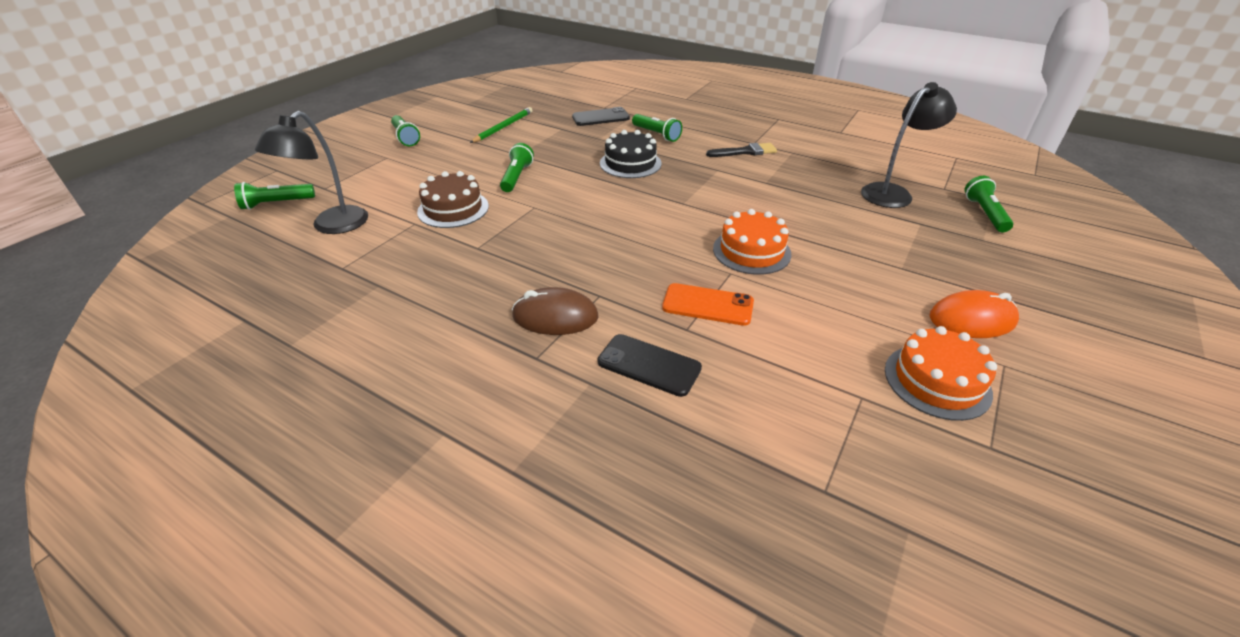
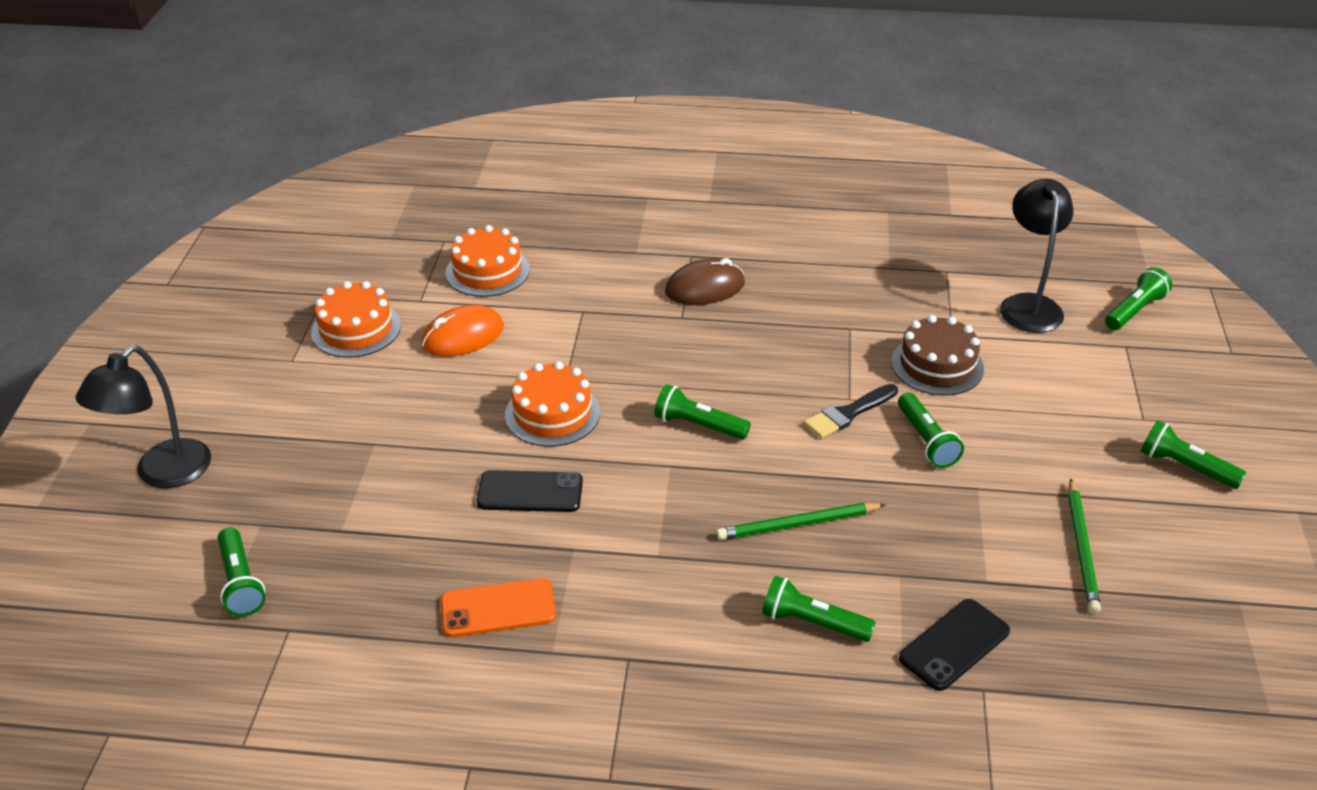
camera: 155 degrees right, 0 degrees up
black phone [597,334,702,397] -> black phone moved to [477,470,583,512]
black cake [600,130,662,178] -> green pencil [716,503,886,540]
orange phone [662,283,754,326] -> orange phone moved to [440,578,556,637]
black brush [706,143,777,157] -> black brush moved to [804,384,898,439]
black lamp [861,82,957,208] -> black lamp moved to [75,345,211,488]
orange mouse [929,290,1019,338] -> orange mouse moved to [421,305,504,357]
none -> orange cake [446,225,530,297]
none -> green flashlight [654,384,751,440]

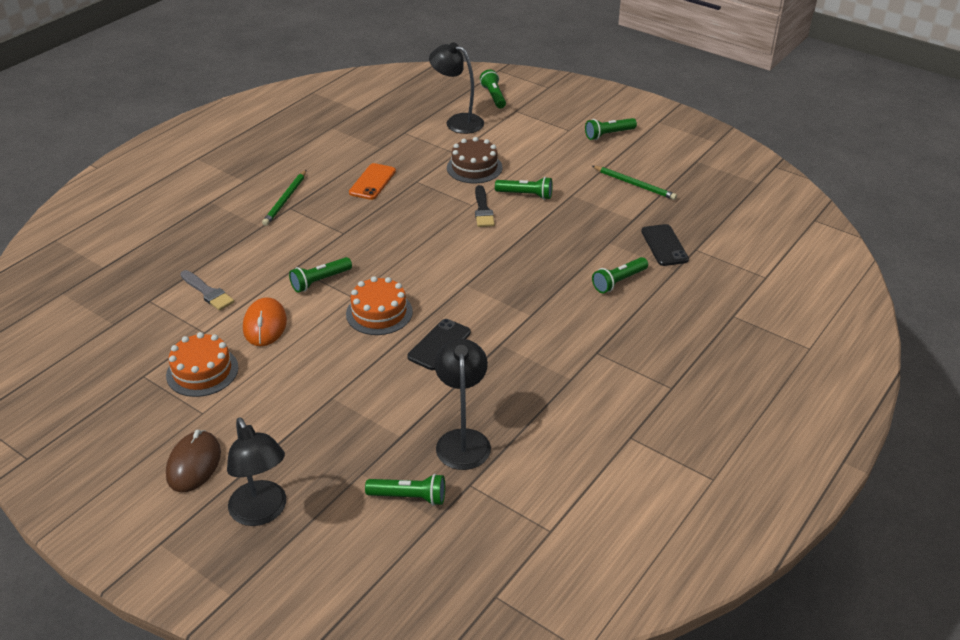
camera: 60 degrees left, 0 degrees up
orange phone [440,578,556,637] -> orange phone moved to [349,163,396,200]
orange cake [446,225,530,297] -> grey brush [180,270,234,311]
green flashlight [654,384,751,440] -> green flashlight moved to [289,257,352,293]
brown mouse [665,258,745,305] -> brown mouse moved to [166,430,221,492]
green pencil [716,503,886,540] -> green pencil moved to [262,170,306,226]
none -> black lamp [434,339,491,470]

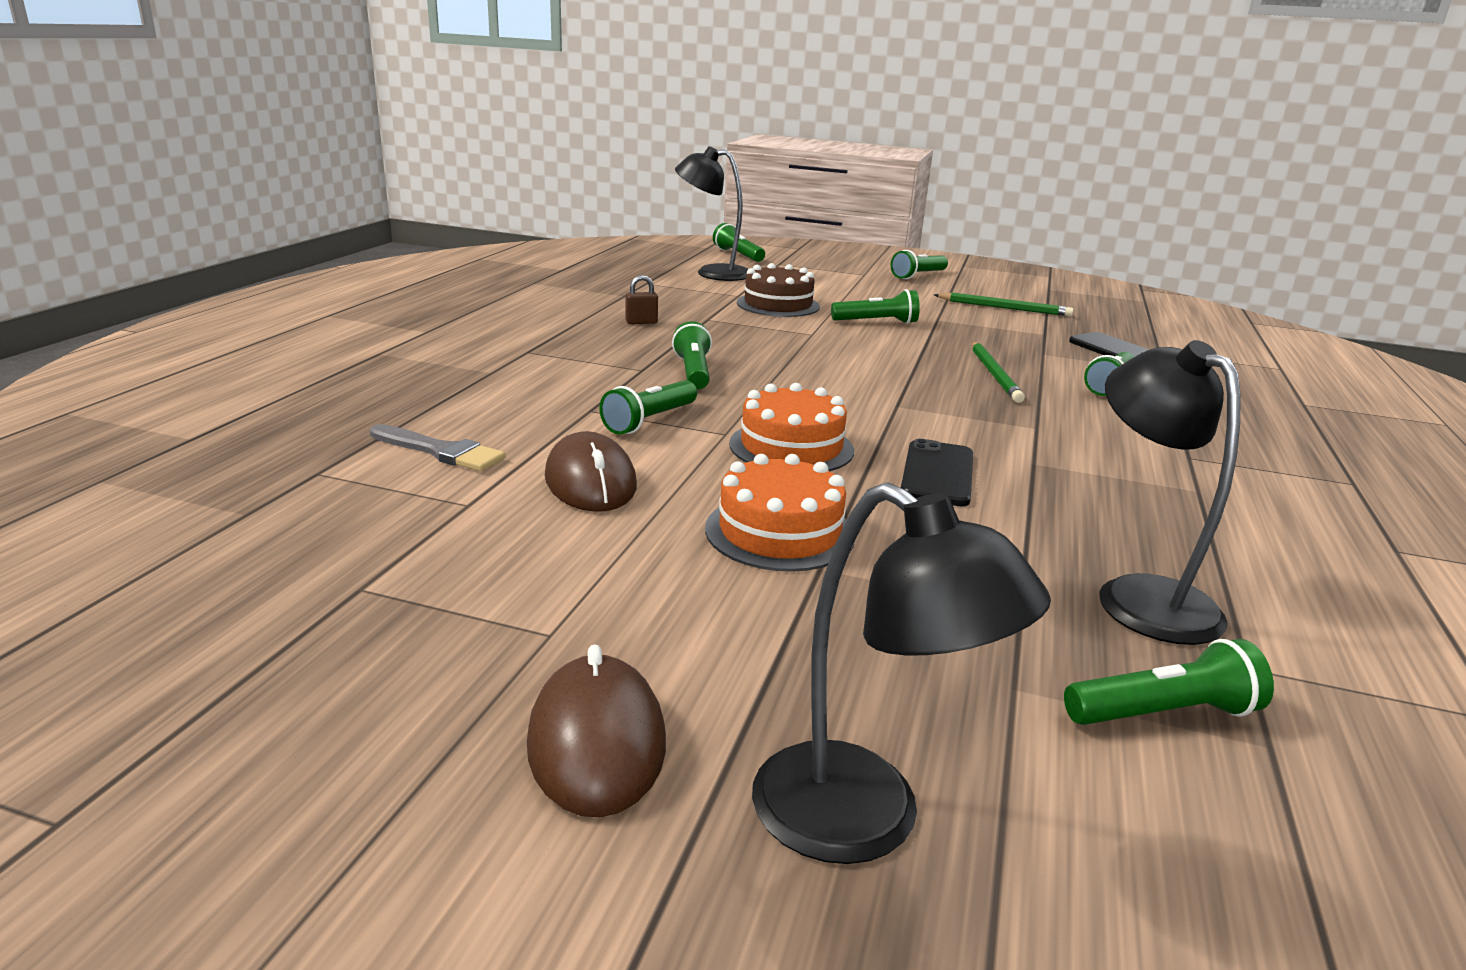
camera: 20 degrees left, 15 degrees down
orange cake [166,332,239,397] -> orange cake moved to [705,454,855,572]
orange mouse [243,297,287,346] -> brown mouse [545,431,637,512]
green pencil [262,170,306,226] -> green pencil moved to [972,342,1025,403]
orange phone [349,163,396,200] -> brown padlock [626,275,658,324]
black brush [475,185,495,227] -> none
none -> green flashlight [672,321,712,389]

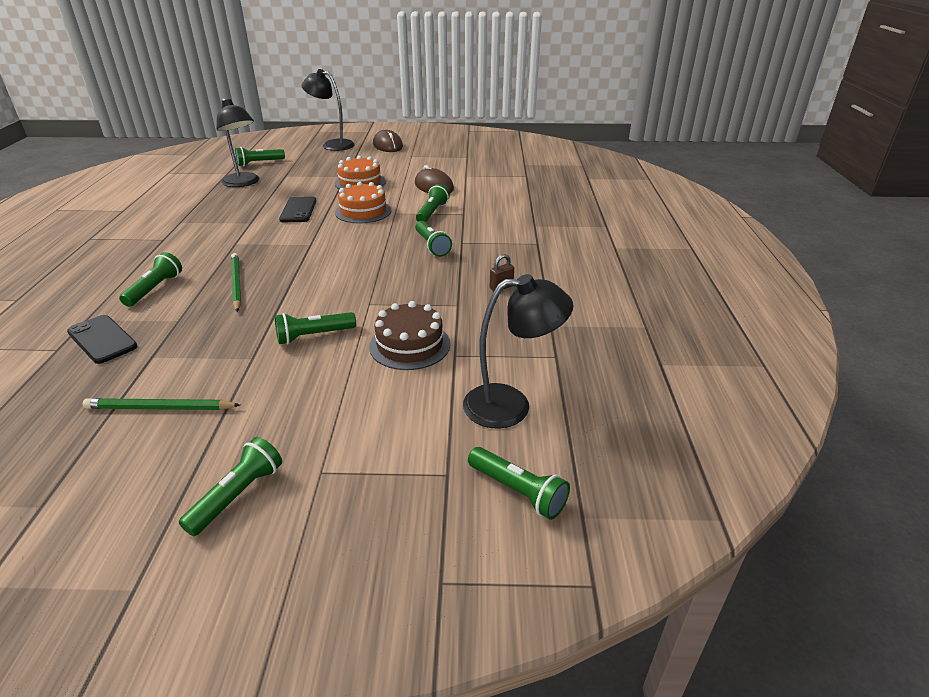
camera: 165 degrees right, 10 degrees up
grey brush [370,424,505,471] -> none

